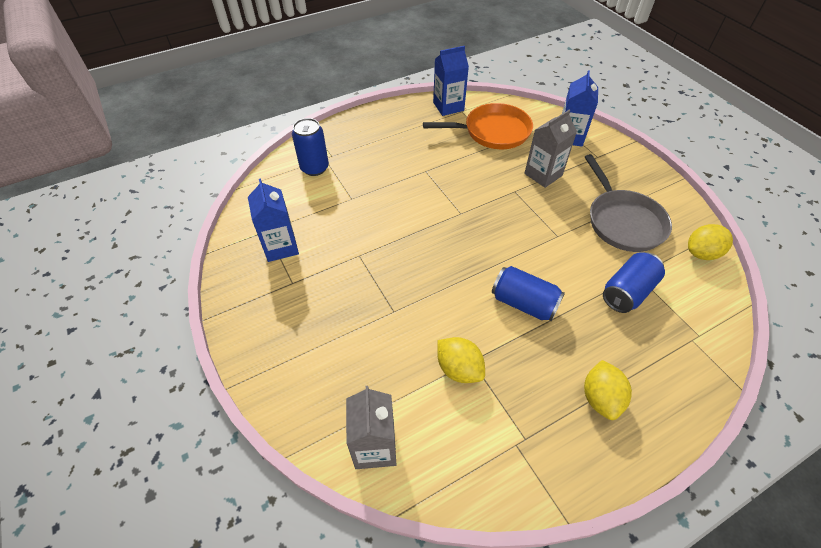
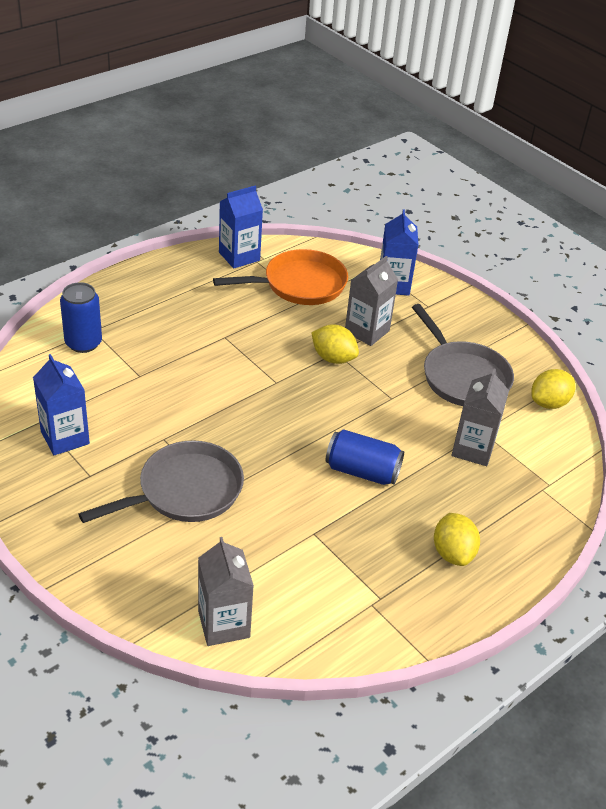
camera: 15 degrees left, 10 degrees down
yellow lemon [437,337,485,383] -> yellow lemon moved to [311,324,359,364]
blue can [603,252,665,313] -> grey carton [452,369,509,466]
none -> grey pan [78,441,244,523]

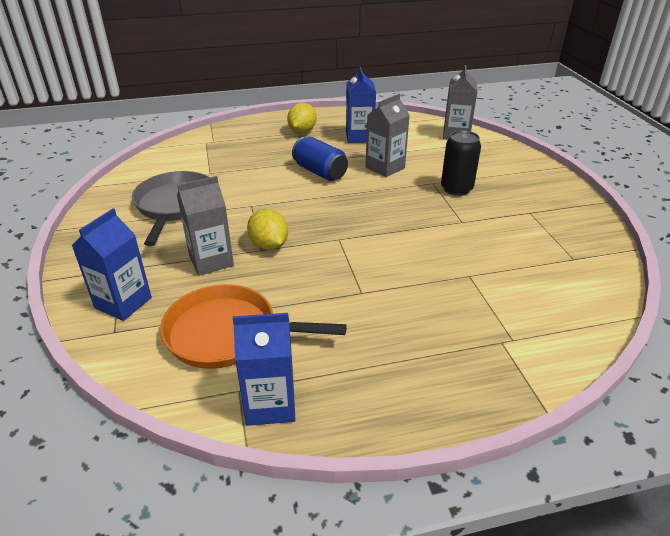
camera: 150 degrees left, 5 degrees down
blue carton [33,354,90,455] -> blue carton moved to [346,67,376,143]
blue can [60,282,102,353] -> none
grey pan [78,441,244,523] -> black can [441,130,481,196]
grey carton [452,369,509,466] -> grey carton moved to [365,94,410,177]
yellow lemon [531,369,575,409] -> none

